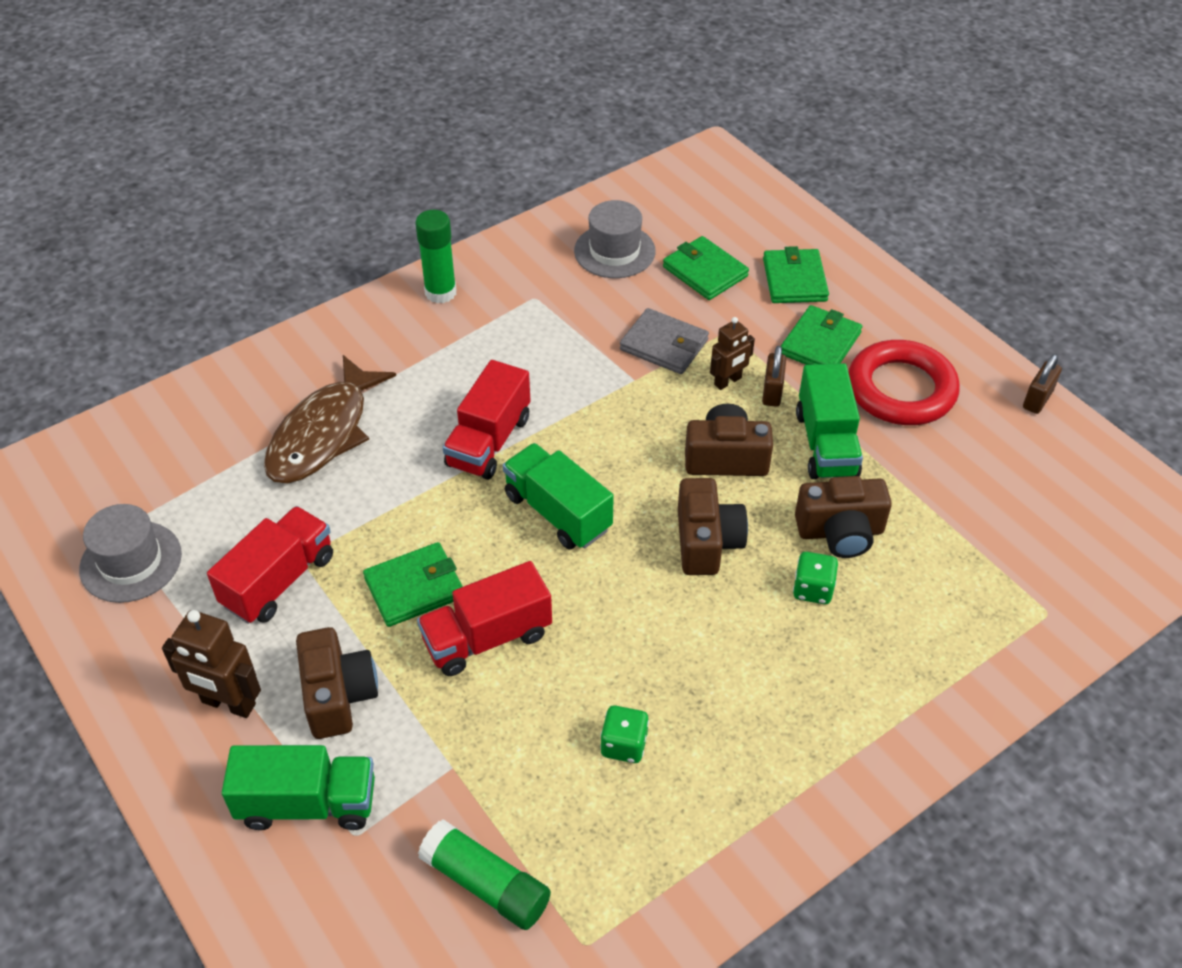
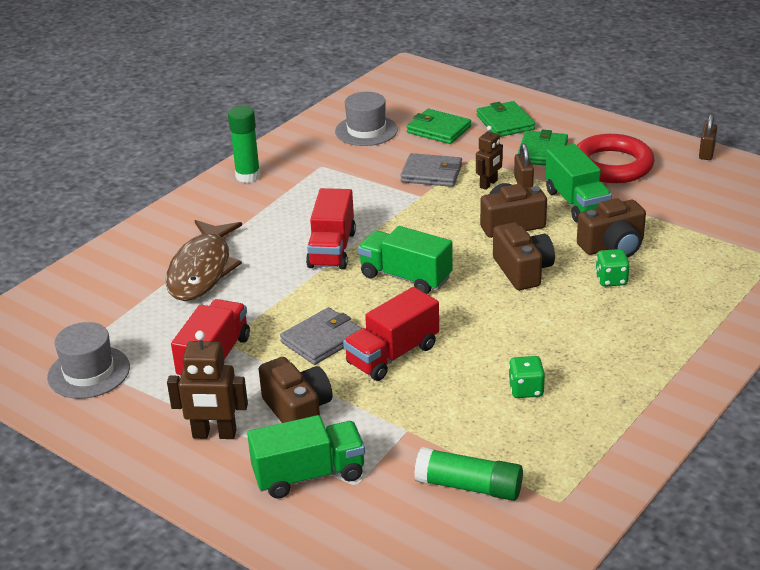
camera: 15 degrees left, 15 degrees down
green wallet [363,542,463,627] -> grey wallet [280,307,362,365]

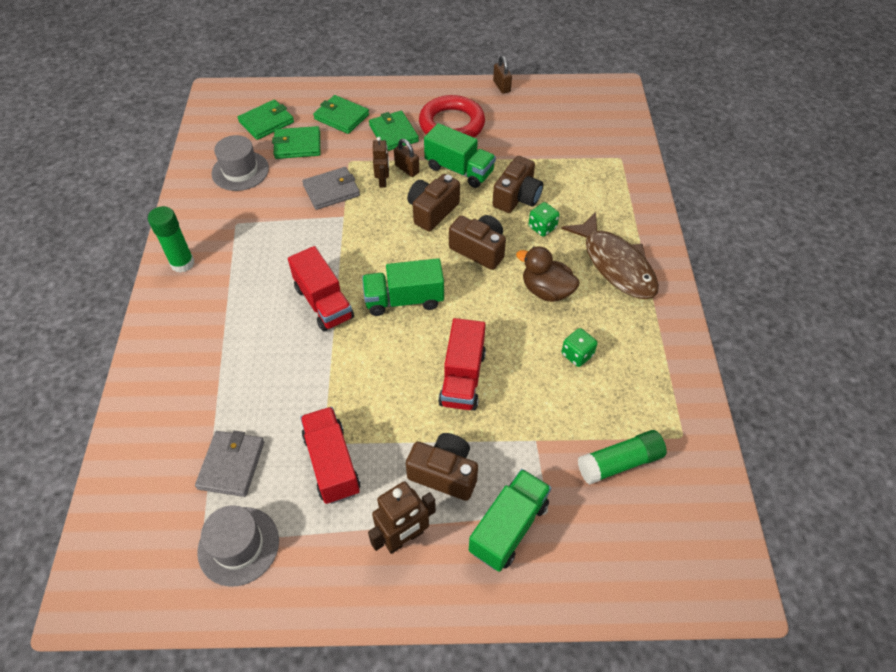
camera: 40 degrees left, 20 degrees up
brown fish [166,220,242,301] -> brown fish moved to [561,212,659,299]
grey wallet [280,307,362,365] -> grey wallet moved to [195,431,264,497]
none -> green wallet [238,99,294,140]
none -> brown duck [516,247,580,302]

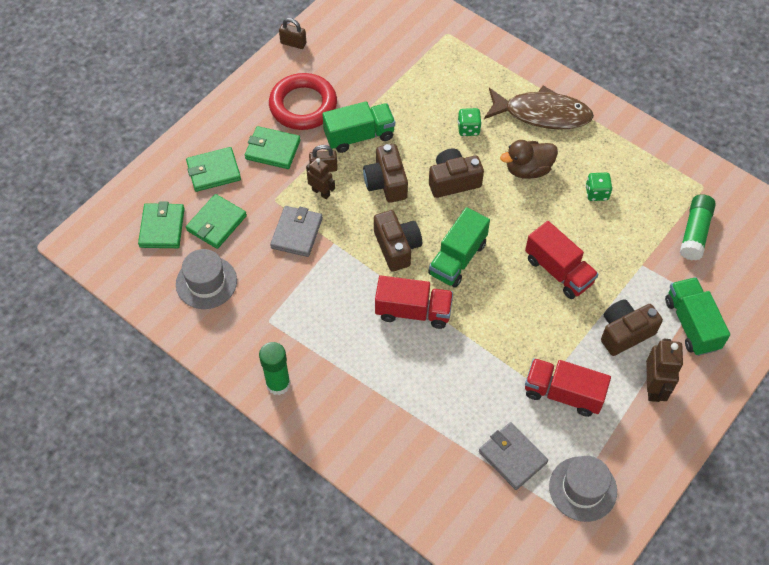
camera: 50 degrees left, 5 degrees up
brown camera [493,156,543,213] -> brown camera moved to [374,210,422,271]

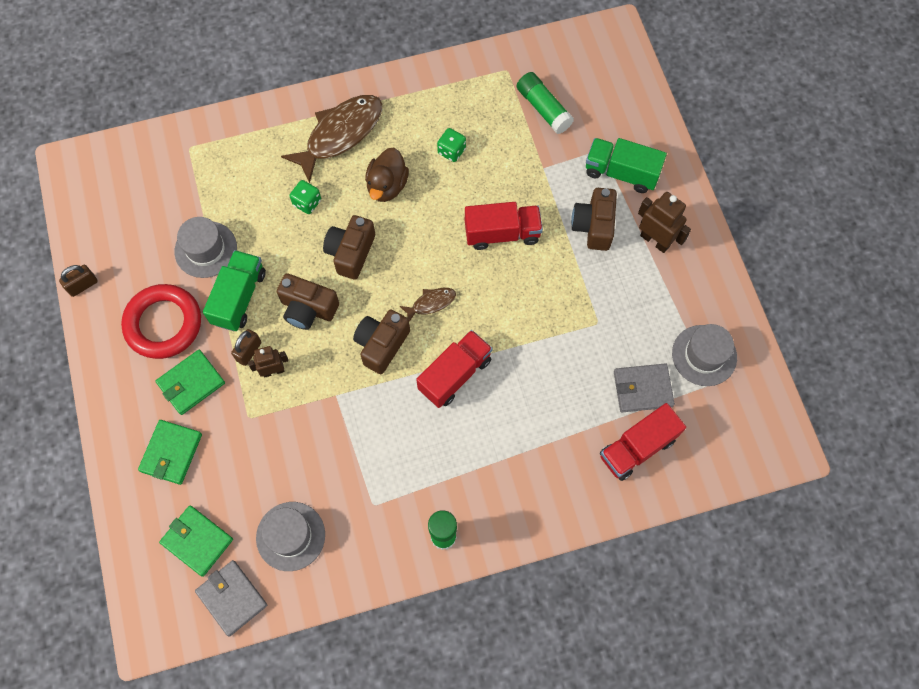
camera: 55 degrees left, 10 degrees up
green wallet [186,194,247,249] -> none
grey wallet [270,206,323,257] -> grey wallet moved to [195,560,267,636]
brown camera [374,210,422,271] -> brown camera turned 75 degrees counterclockwise [353,310,410,374]
green truck [428,207,490,288] -> brown fish [400,288,456,322]
red truck [525,358,611,417] -> red truck moved to [600,403,686,481]
none -> grey hat [174,217,237,278]

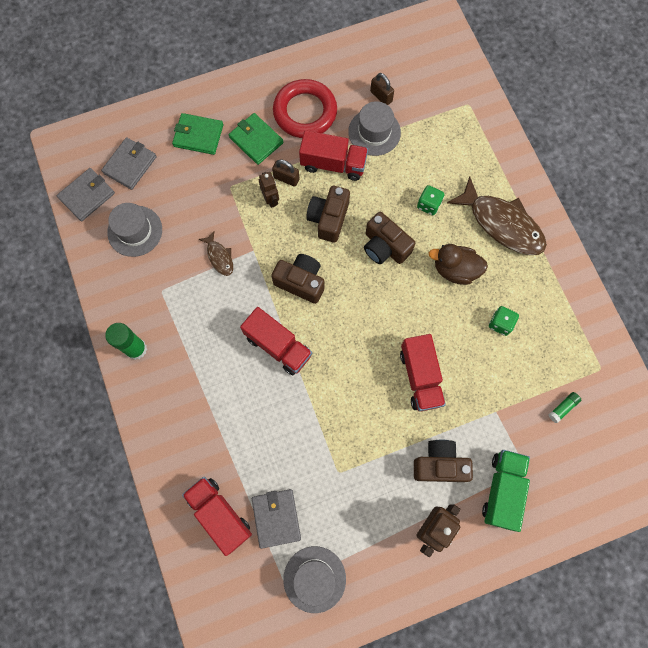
camera: 85 degrees right, 5 degrees up
brown padlock [59,265,98,297] -> brown padlock moved to [370,73,394,105]
green wallet [159,505,233,577] -> grey wallet [101,137,156,190]
green truck [203,250,266,331] -> red truck [299,130,368,181]
brown camera [323,215,375,280] -> brown camera turned 150 degrees counterclockwise [364,212,415,264]
brown fish [400,288,456,322] -> brown fish moved to [199,231,233,276]
green glue stick [517,72,574,134] -> green glue stick [548,392,581,423], size x0.53

